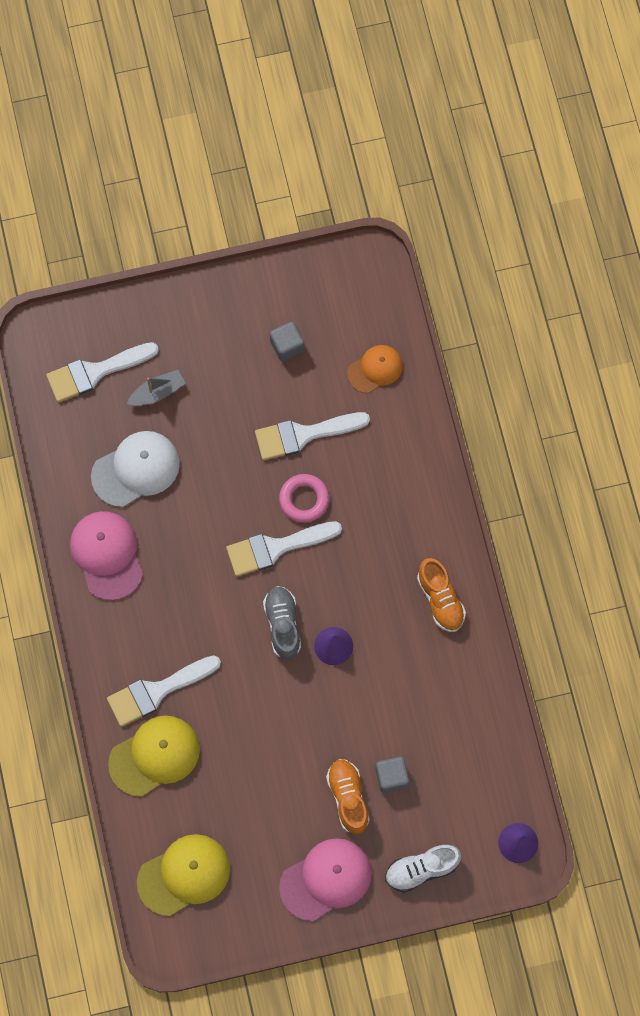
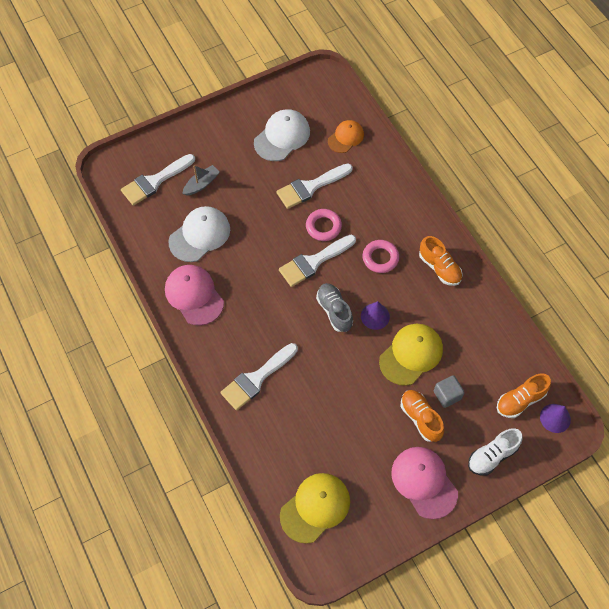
camera: 15 degrees left, 10 degrees down
yellow cap [108,715,200,797] -> yellow cap moved to [379,324,443,386]
grey cube [270,322,304,361] -> white cap [254,109,310,161]
pink cap [279,838,372,921] -> pink cap turned 75 degrees counterclockwise [391,447,458,519]
none -> pink ring [363,240,399,273]
none -> orange shoe [497,373,551,418]

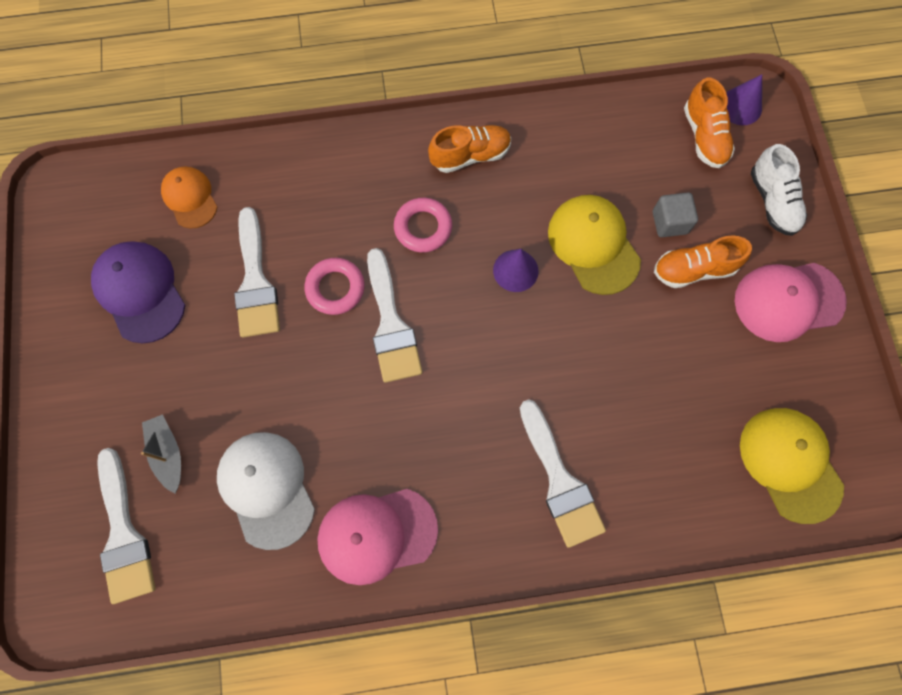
camera: 70 degrees left, 10 degrees up
white cap [254,109,310,161] -> purple cap [91,241,186,344]
grey shoe [316,283,353,332] -> none

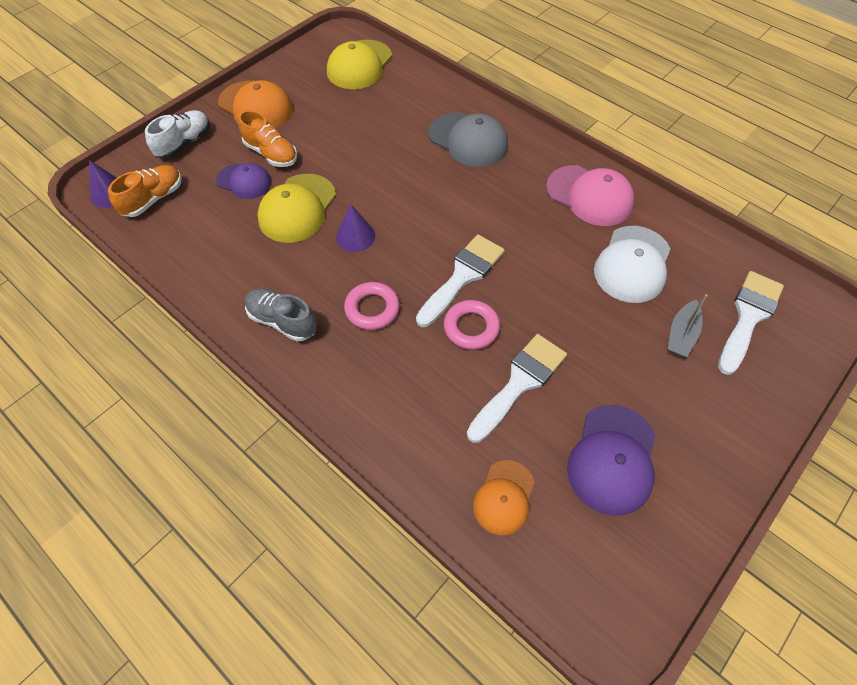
camera: 130 degrees left, 15 degrees down
orange shoe [428,125,511,173] -> grey shoe [245,289,317,342]
white brush [520,399,606,548] -> grey cap [429,113,508,167]
grey cube [653,193,698,237] -> purple cap [216,163,272,199]
pink cap [735,263,847,342] -> orange cap [218,80,293,128]

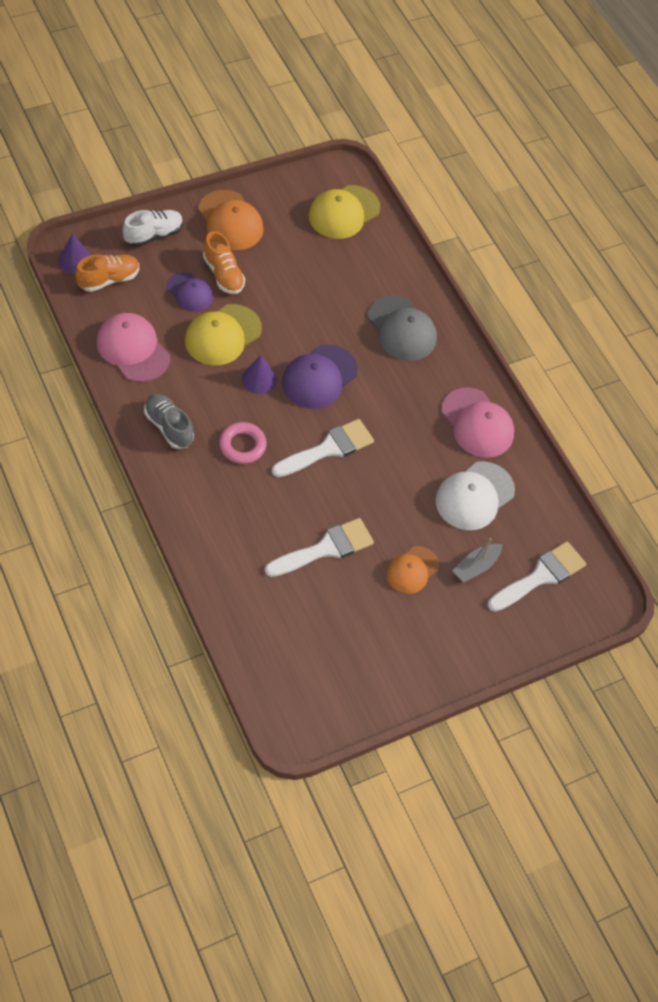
camera: 15 degrees right, 0 degrees up
pink ring [444,300,500,350] -> none
orange cap [473,460,535,535] -> orange cap moved to [386,546,439,594]
purple cap [567,405,655,516] -> purple cap moved to [282,344,358,409]
none -> pink cap [96,313,170,382]

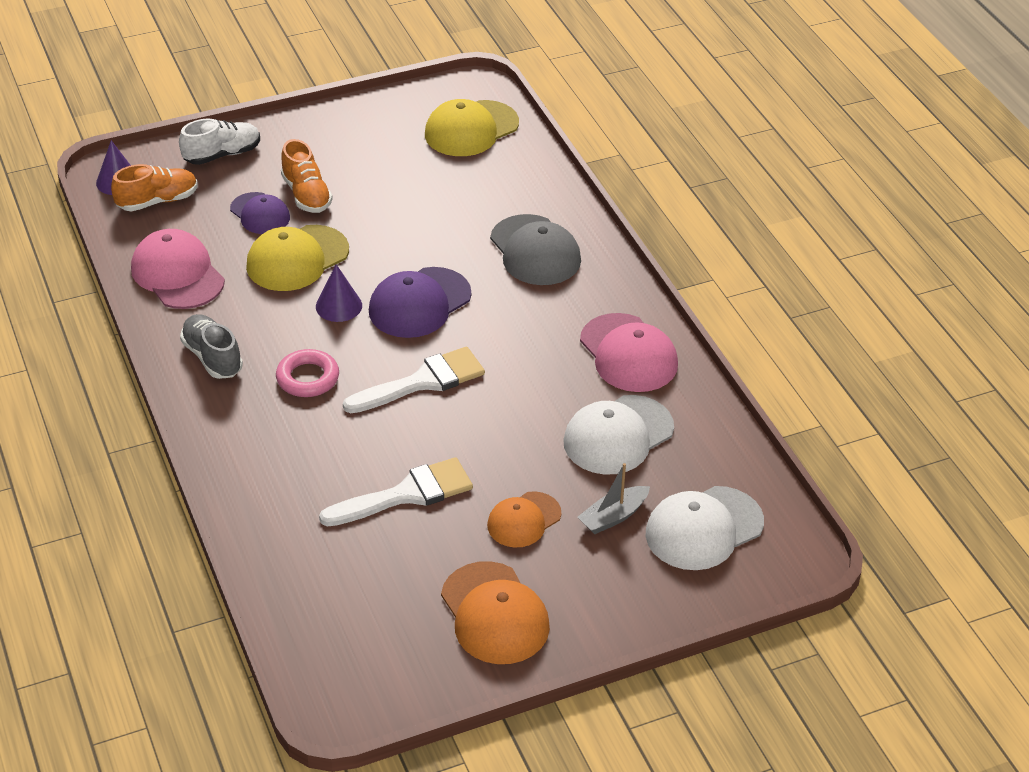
camera: 10 degrees right, 15 degrees down
orange cap [198,190,264,250] -> orange cap moved to [441,561,550,664]
white brush [488,541,586,612] -> white cap [646,486,764,570]

